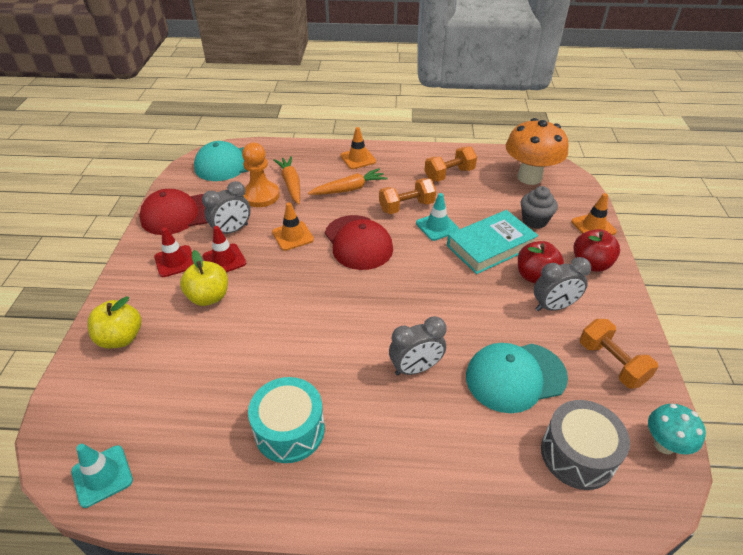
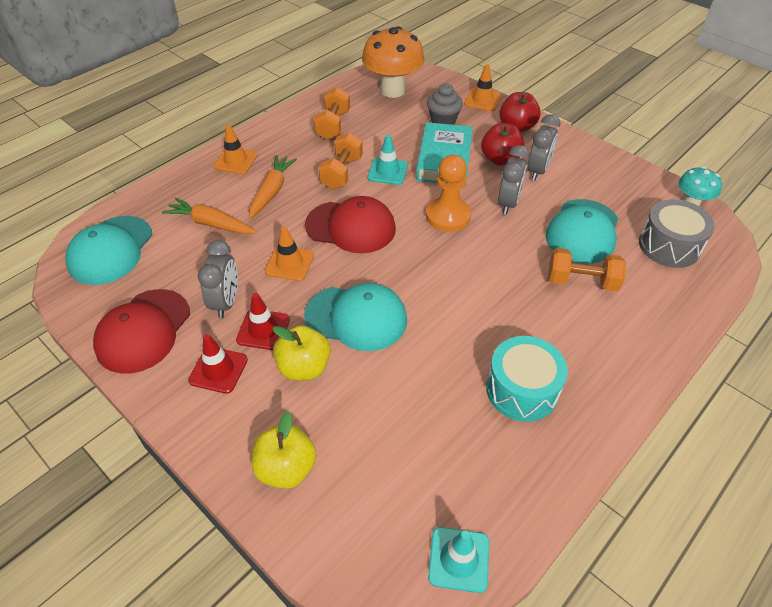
camera: 50 degrees left, 5 degrees up
orange pawn [242,143,280,207] -> orange pawn moved to [426,155,471,232]
grey clock [389,316,446,376] -> grey clock moved to [498,145,529,215]
orange dumbbell [580,319,658,389] -> orange dumbbell moved to [548,248,626,292]
none -> turquoise cap [304,283,407,351]

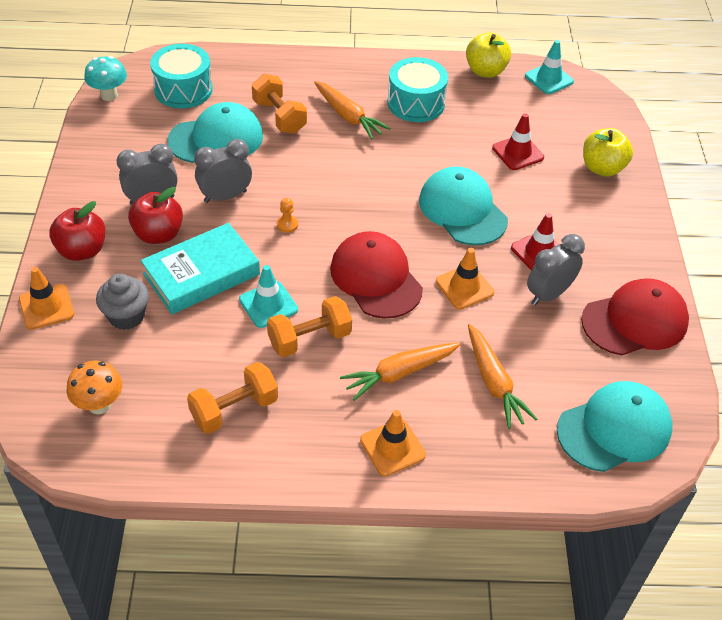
camera: 135 degrees left, 0 degrees up
red traffic cone [188,334,248,394] -> red traffic cone moved to [492,113,544,170]
yellow apple [273,326,331,381] -> yellow apple moved to [466,32,511,78]
orange mushroom [362,26,425,98] -> orange mushroom [66,361,122,414], size x0.54
orange pawn [426,155,471,232] -> orange pawn [277,198,298,233], size x0.42
grey drum [639,199,715,268] -> turquoise drum [150,44,213,108]
none -> orange carrot [314,81,390,139]

